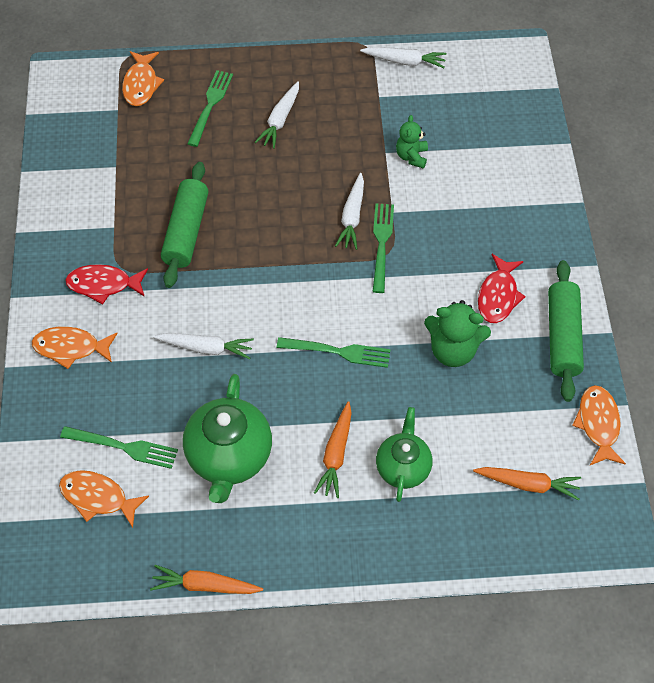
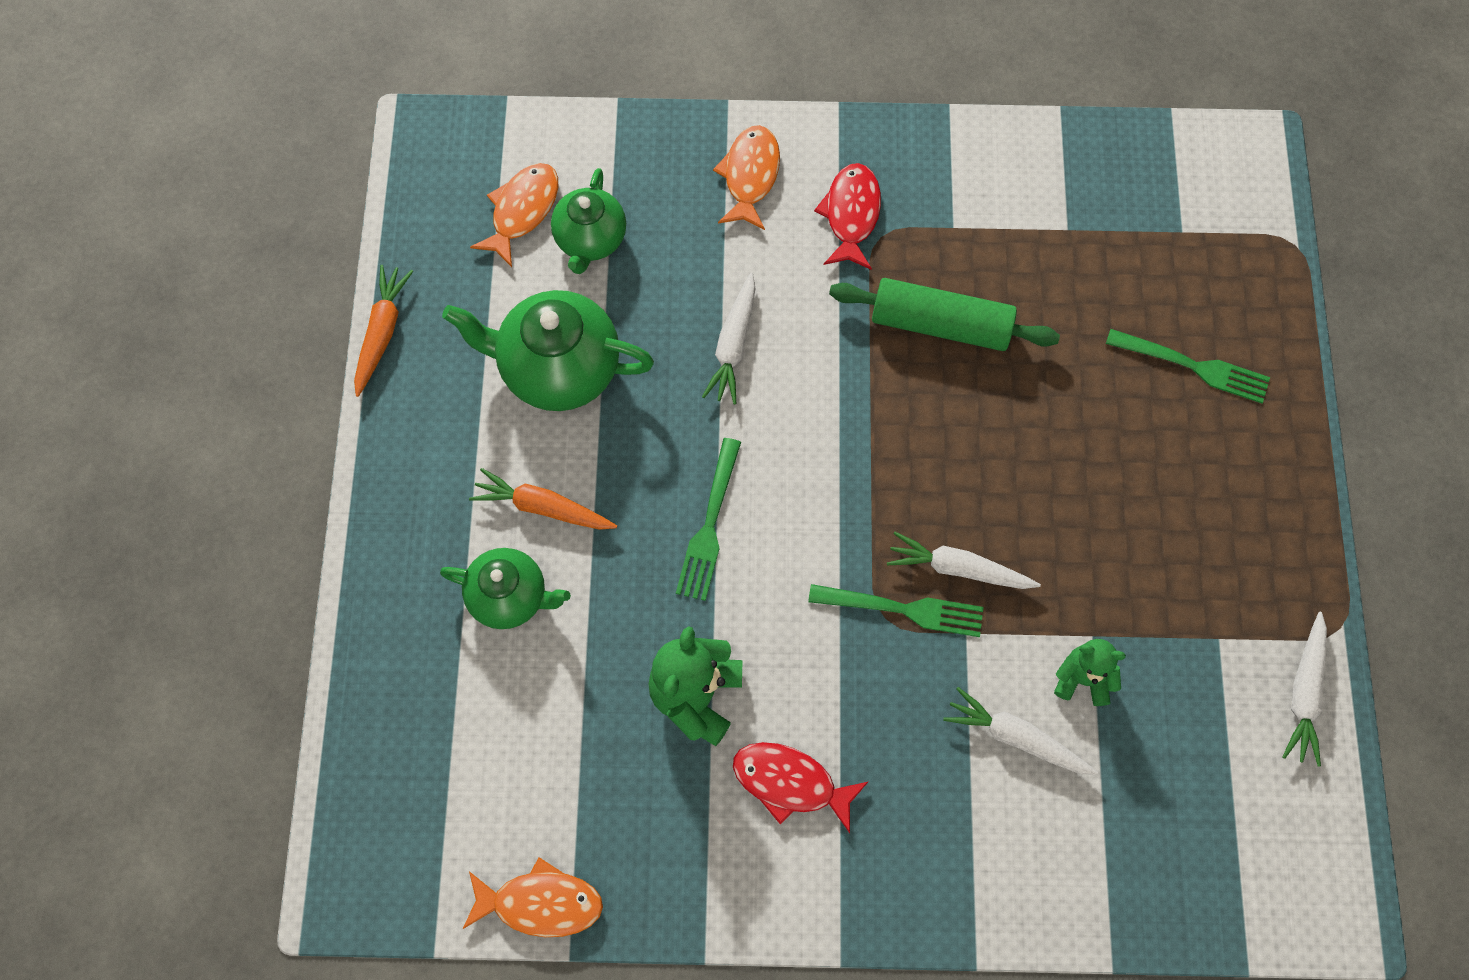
camera: 95 degrees right, 10 degrees up
green fork [60,426,178,469] -> green teapot [551,168,626,274]
orange fish [122,51,164,106] -> none
white carrot [255,81,299,149] -> white carrot moved to [943,687,1098,775]
orange carrot [473,467,581,500] -> none
green rolling pin [548,260,584,402] -> none

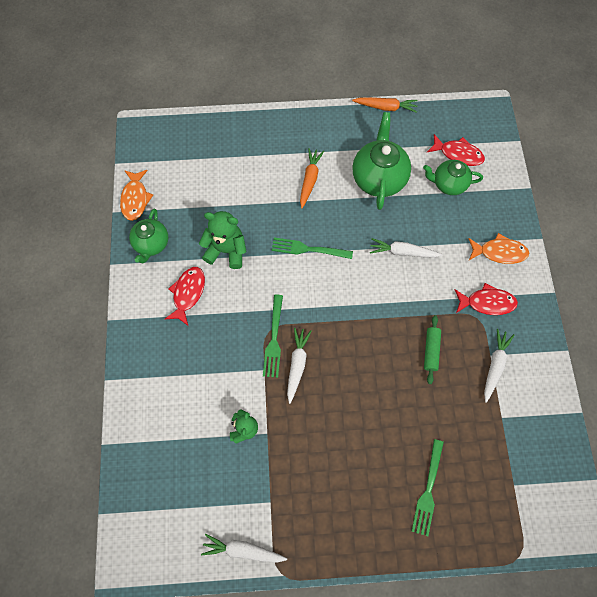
camera: 85 degrees right, 0 degrees up
green teapot [440,548,571,629] -> green teapot moved to [129,209,168,263]
orange fish [470,163,558,267] -> red fish [427,134,485,166]
green rolling pin [829,278,1060,351] -> green rolling pin [424,315,441,384], size x0.58
white carrot [943,687,1098,775] -> white carrot moved to [484,329,514,403]

